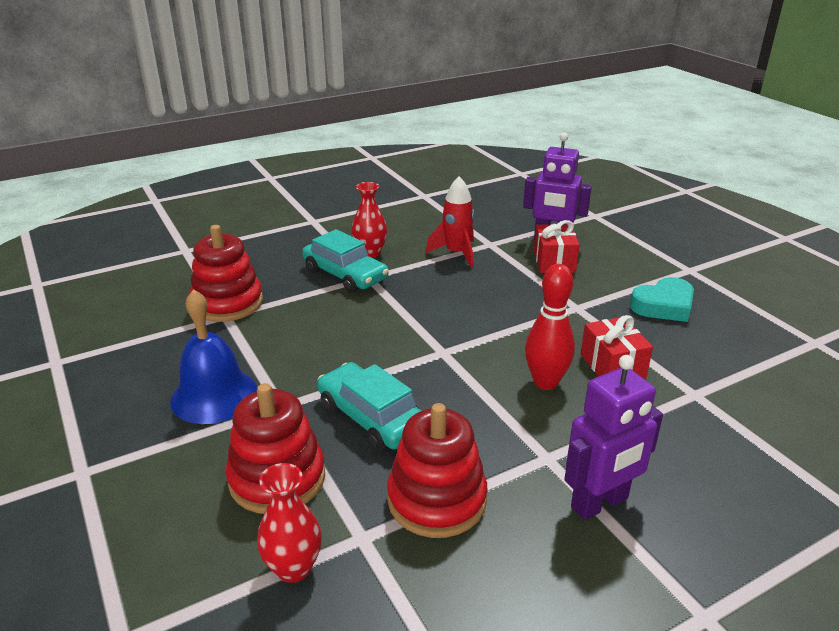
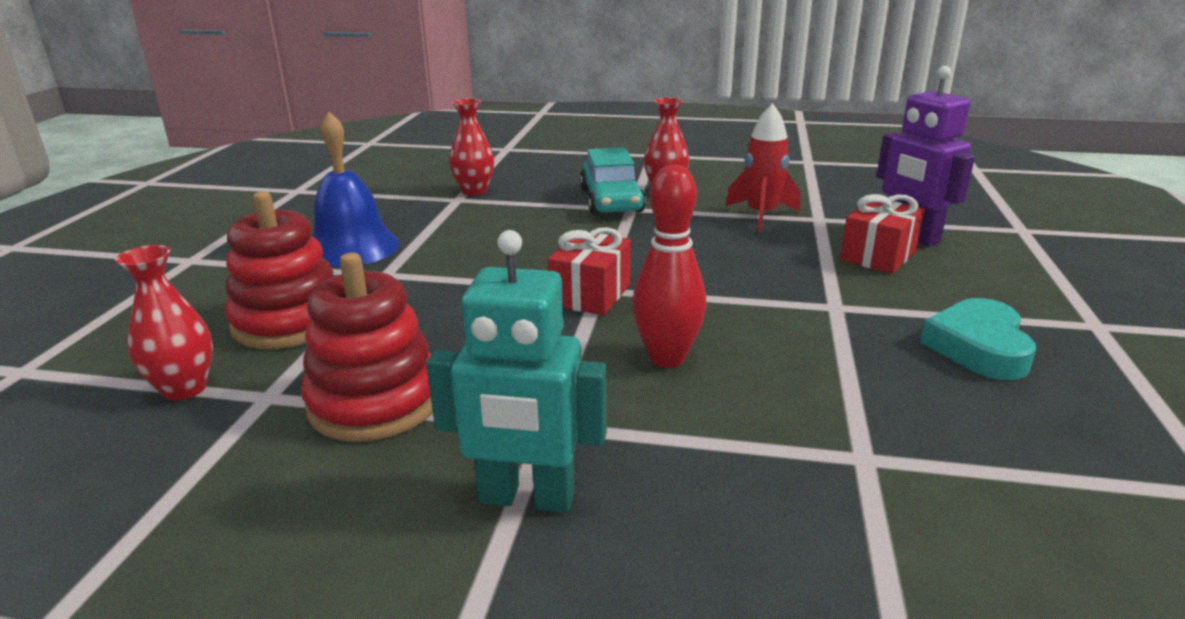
camera: 40 degrees right, 5 degrees down
red stacking toy [190,225,263,322] -> red vase [449,98,494,196]
turquoise car [317,362,422,451] -> none
purple robot [564,355,663,520] -> turquoise robot [426,230,607,513]
red gift [581,315,653,379] -> red gift moved to [548,227,631,316]
turquoise heart [630,277,694,322] -> turquoise heart turned 90 degrees clockwise [920,298,1036,380]

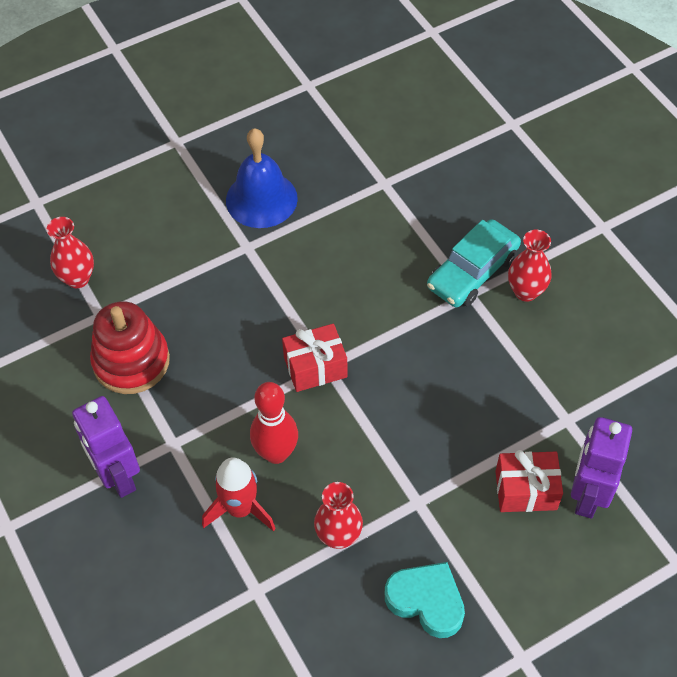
camera: 50 degrees right, 30 degrees up
red stacking toy [225,192,333,349] -> none
turquoise robot [426,230,607,513] -> purple robot [72,396,140,498]
red vase [449,98,494,196] -> red vase moved to [314,482,363,549]
red rocket [726,103,800,232] -> red rocket moved to [202,457,276,531]
turquoise heart [920,298,1036,380] -> turquoise heart turned 60 degrees clockwise [385,562,465,638]

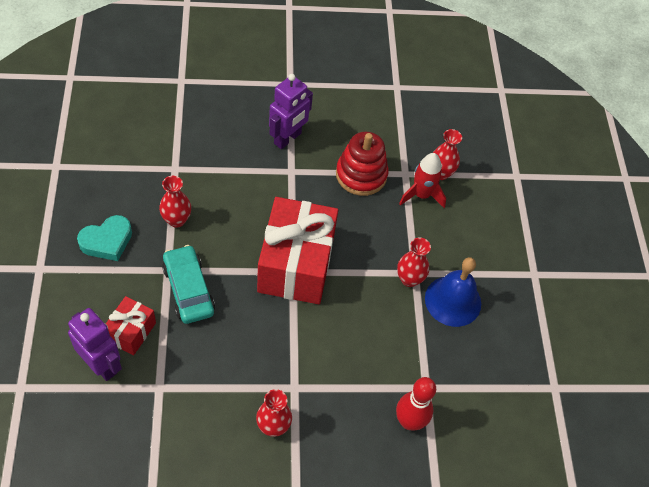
camera: 110 degrees right, 0 degrees up
purple robot [72,396,140,498] -> purple robot turned 135 degrees clockwise [269,74,313,149]
red rocket [202,457,276,531] -> red rocket moved to [399,153,446,208]
red bowling pin [250,382,298,464] -> red bowling pin moved to [396,377,436,430]
red gift [282,324,348,392] -> red gift [257,197,338,304], size x2.04
turquoise car [427,219,521,307] -> turquoise car moved to [162,245,215,324]
none -> red vase [397,237,431,287]

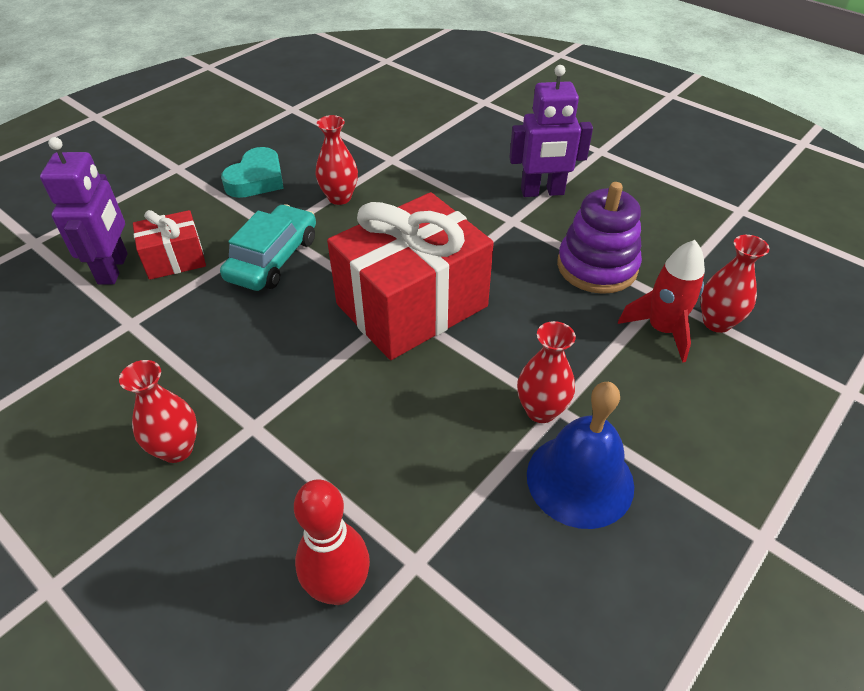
camera: 50 degrees right, 10 degrees down
turquoise heart [77,215,132,261] -> turquoise heart turned 75 degrees counterclockwise [221,147,284,198]
red stacking toy [336,132,389,196] -> purple stacking toy [557,182,642,294]

